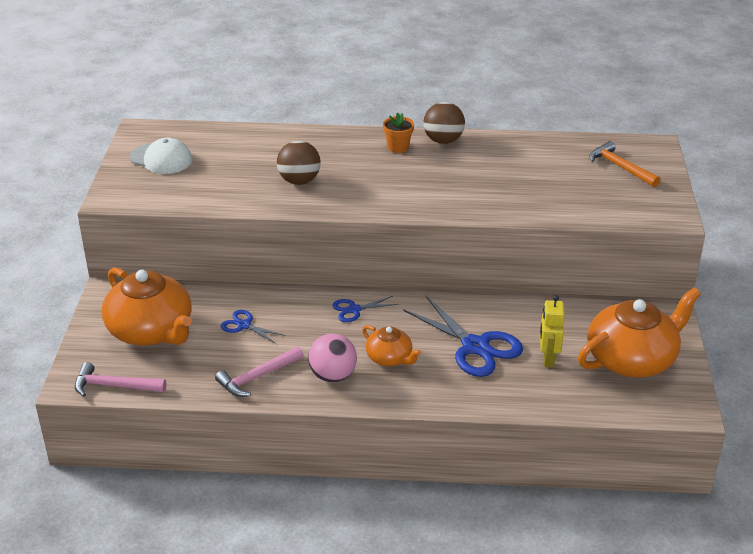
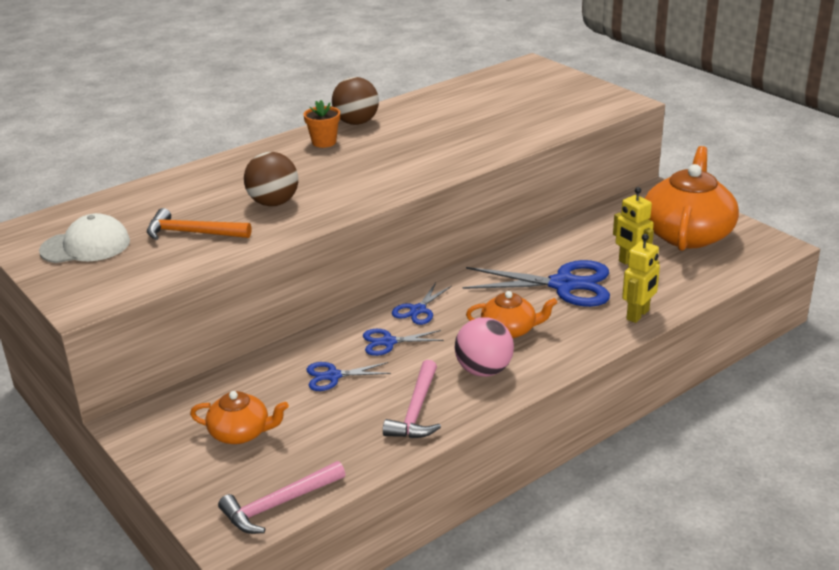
camera: 40 degrees left, 5 degrees down
orange teapot [102,267,192,346] -> orange teapot [190,391,289,444], size x0.52
orange hammer [589,141,661,187] -> orange hammer moved to [147,208,251,240]
none -> blue scissors [363,329,444,356]
none -> yellow robot [622,234,660,323]

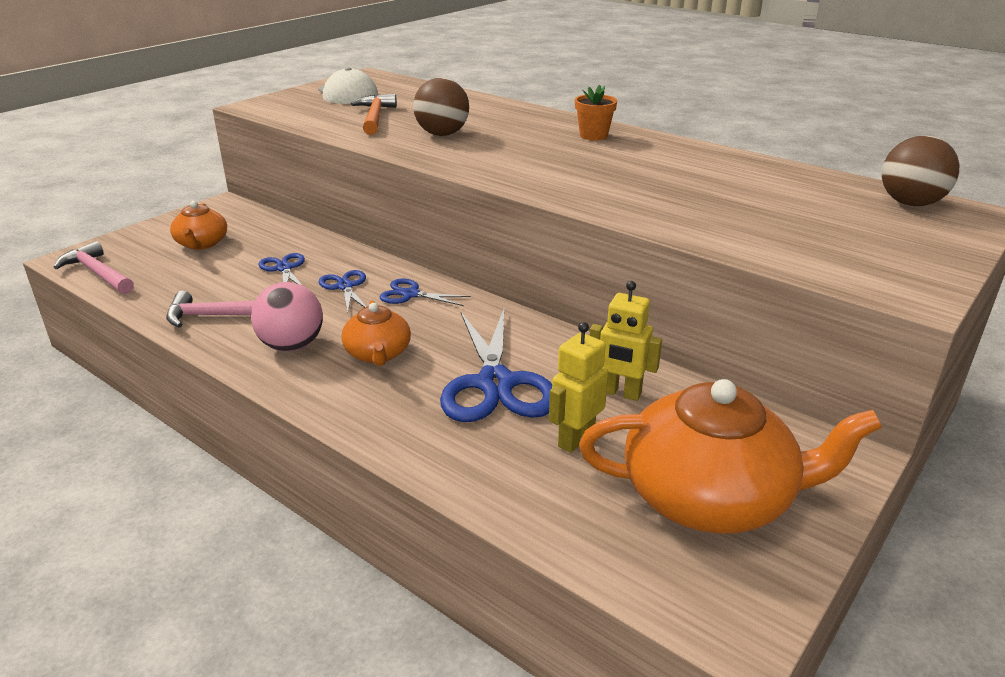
camera: 75 degrees right, 0 degrees up
brown ball [332,77,379,125] -> brown ball moved to [882,136,959,206]
yellow robot [622,234,660,323] -> yellow robot moved to [590,281,662,401]

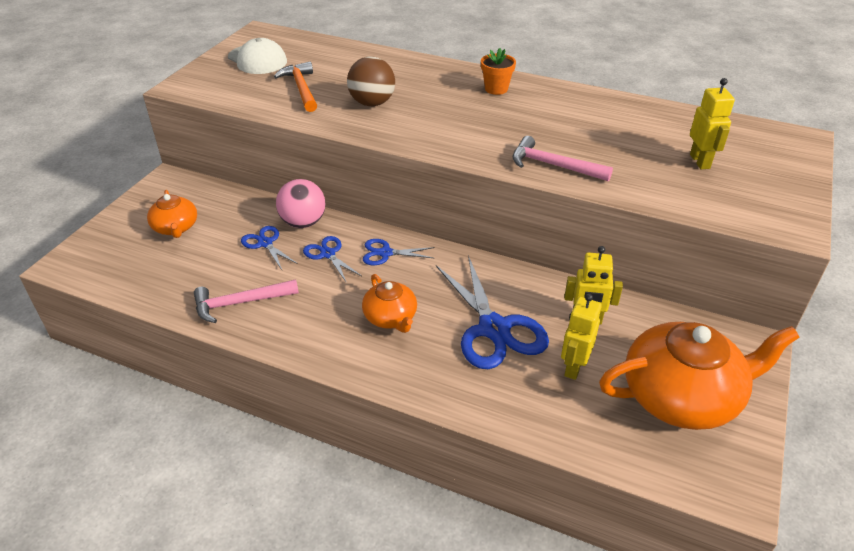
camera: 15 degrees left, 10 degrees up
pink hammer [53,241,134,294] -> pink hammer moved to [512,136,613,181]
pink ball [251,282,323,351] -> pink ball moved to [276,179,326,228]
brown ball [882,136,959,206] -> none
none -> yellow robot [690,78,735,169]

